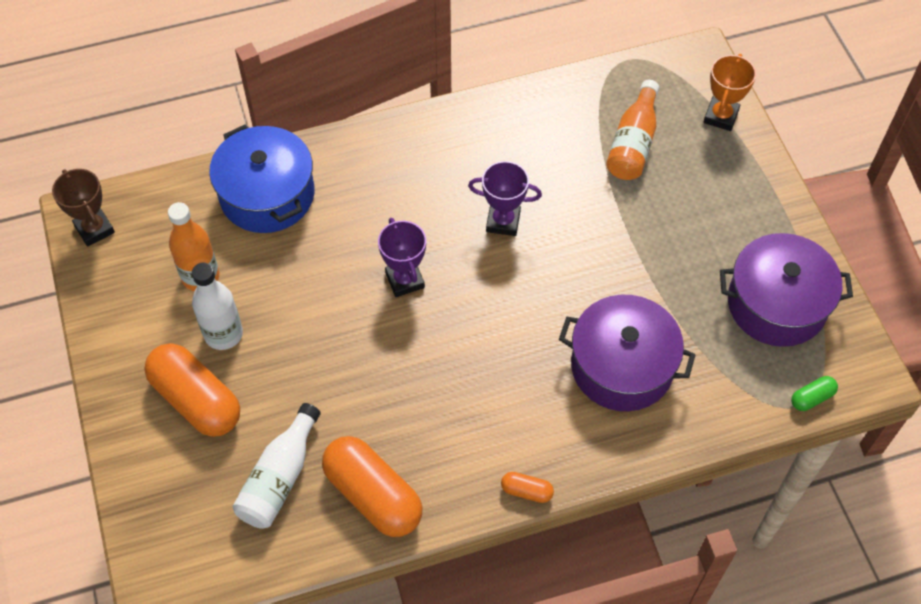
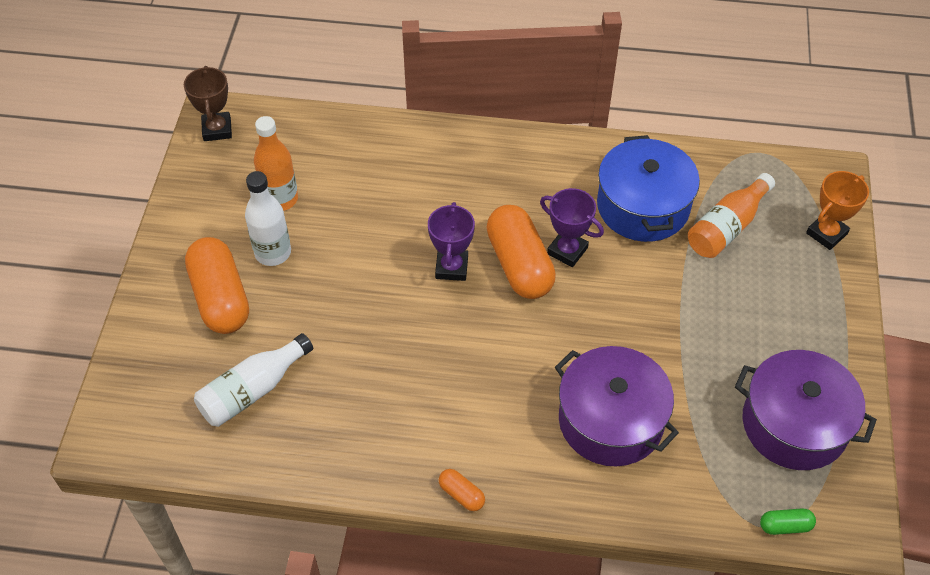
camera: 25 degrees right, 5 degrees down
blue pot [209,125,314,233] -> blue pot moved to [597,135,700,242]
orange capsule [322,436,422,537] -> orange capsule moved to [487,205,556,299]

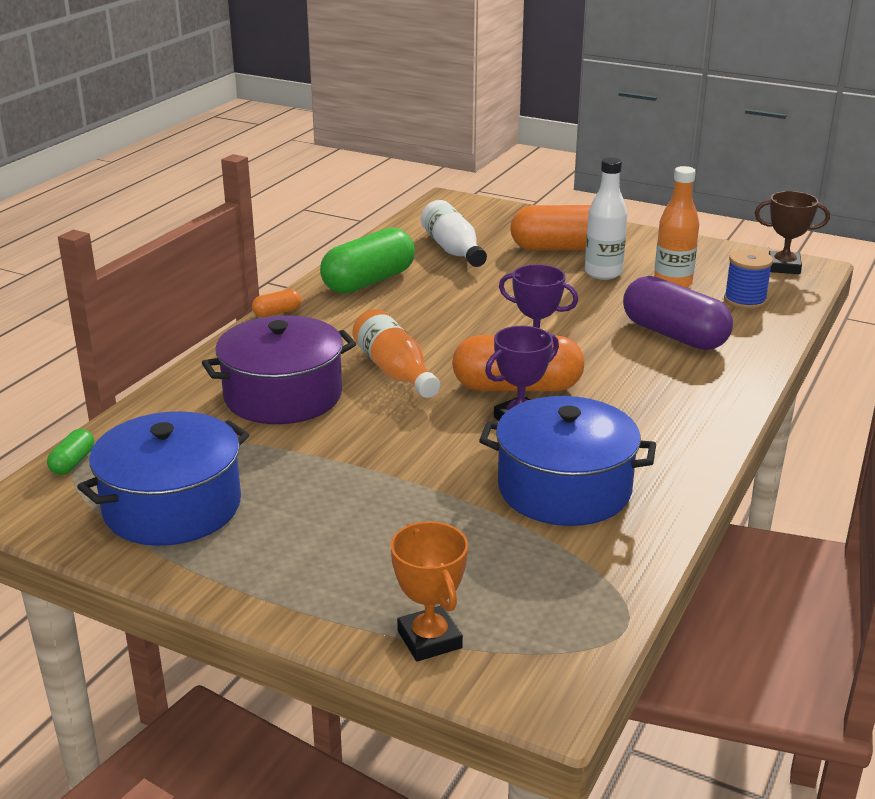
camera: 110 degrees right, 25 degrees down
orange bottle [688,173,775,258] -> orange bottle moved to [352,309,440,398]
purple pot [735,350,877,470] -> blue pot [77,411,250,546]
none -> green capsule [320,228,415,294]
none -> purple capsule [623,276,733,350]
none -> blue spool [724,249,773,310]

